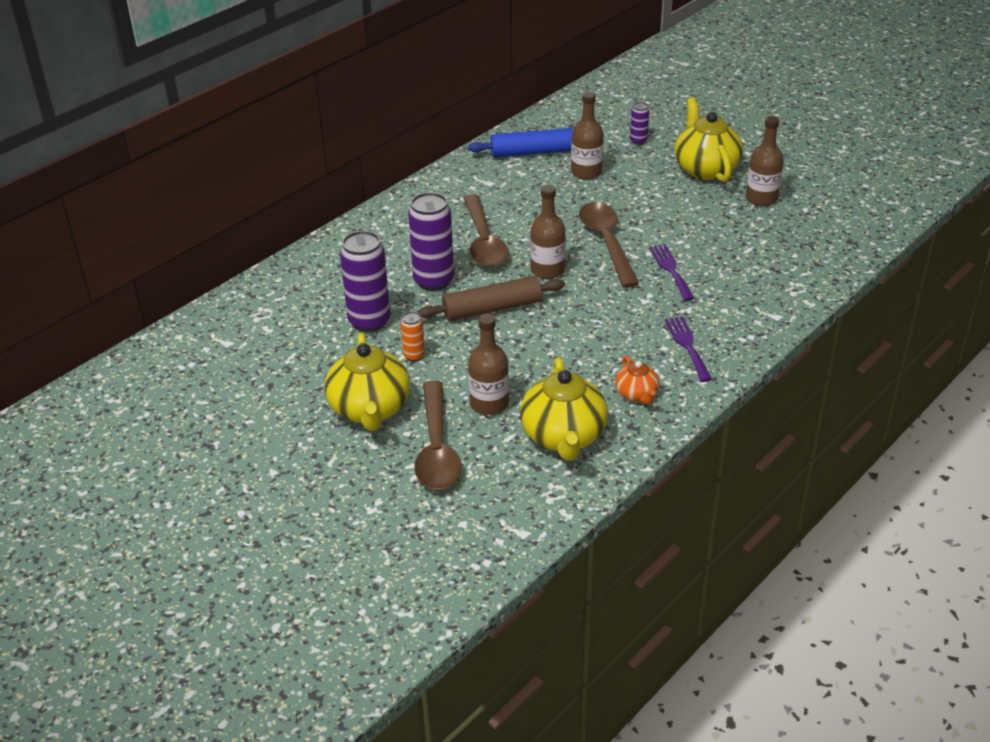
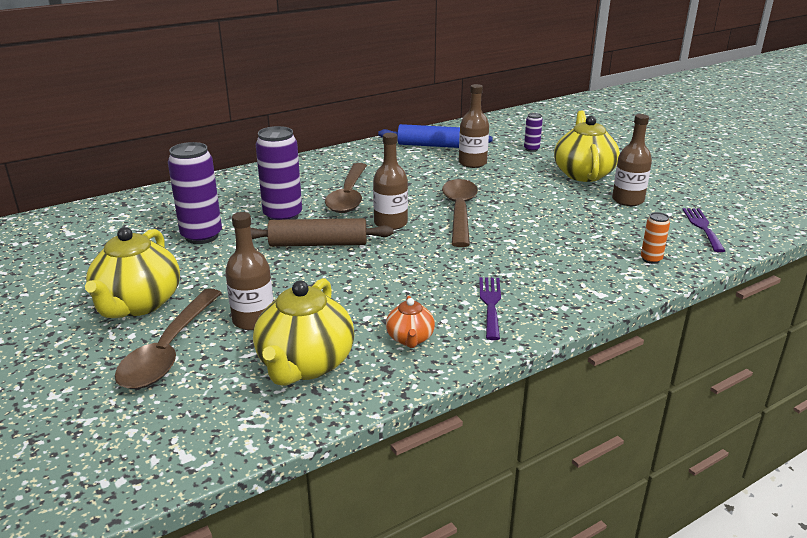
camera: 15 degrees right, 10 degrees down
orange can [401,312,425,362] -> orange can moved to [641,212,670,264]
purple fork [649,244,694,301] -> purple fork moved to [682,208,725,252]

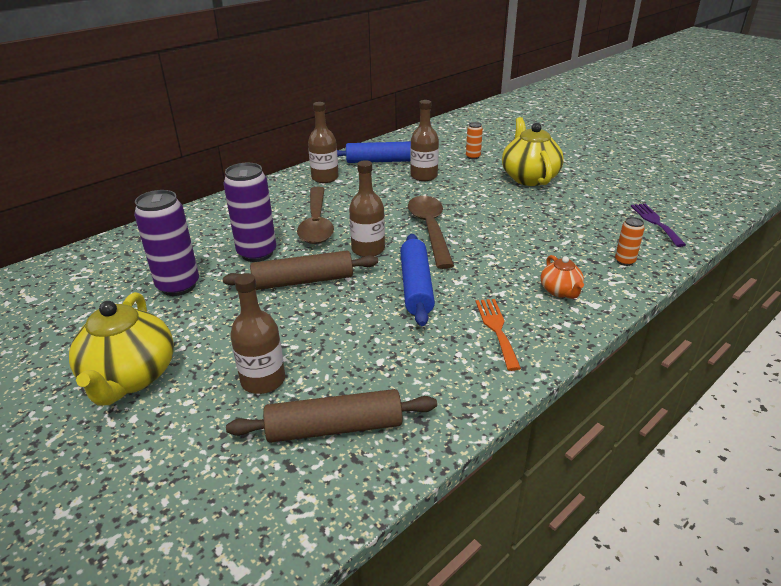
camera: 10 degrees left, 5 degrees up
brown spoon [115,289,221,389] -> none
yellow teapot [253,278,354,386] -> brown rolling pin [226,389,437,443]
orange teapot [386,296,435,348] -> orange teapot moved to [541,255,584,299]
purple fork [479,277,501,340] -> orange fork [476,299,521,371]
purple can [524,113,543,152] -> orange can [466,122,483,159]
brown bottle [612,114,652,206] -> brown bottle moved to [308,102,339,183]
none -> blue rolling pin [400,234,435,326]

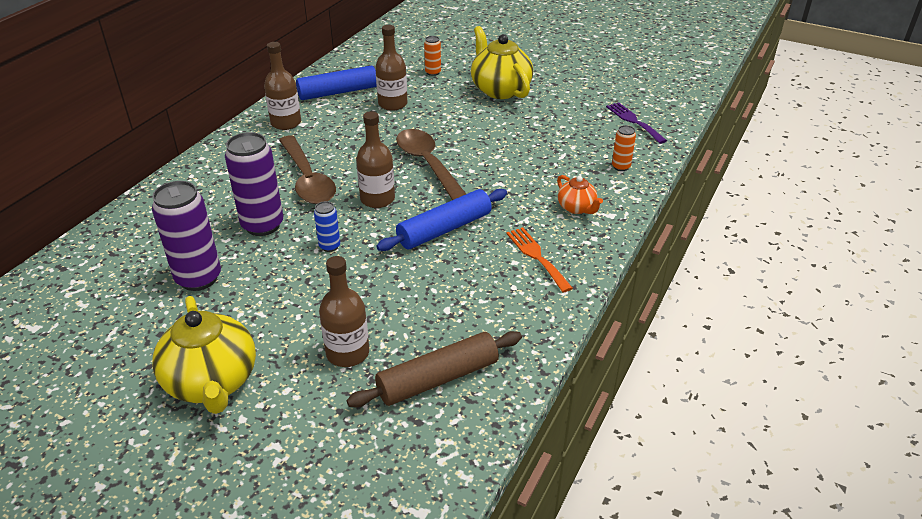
camera: 20 degrees left, 5 degrees up
brown rolling pin [223,251,378,290] -> blue can [314,201,340,252]
blue rolling pin [400,234,435,326] -> blue rolling pin turned 75 degrees clockwise [376,189,507,251]

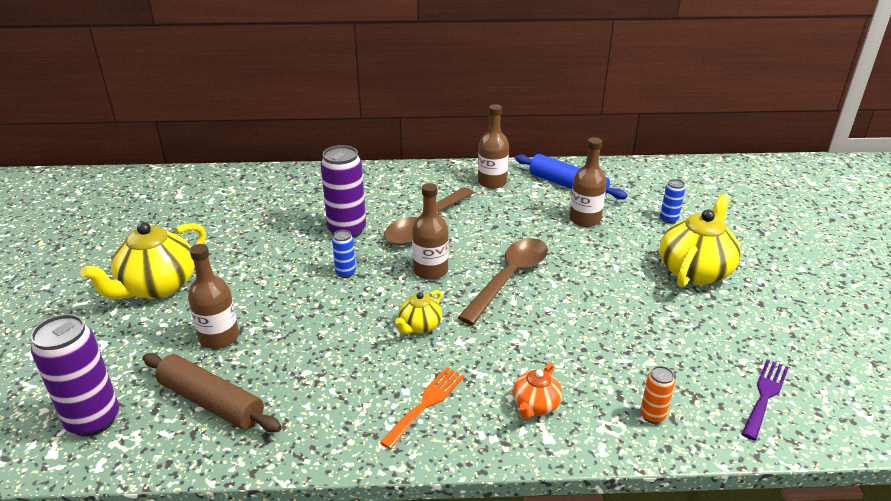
camera: 60 degrees right, 5 degrees down
purple can [152,181,221,291] -> purple can moved to [31,314,119,437]
blue rolling pin [376,189,507,251] -> yellow teapot [395,290,442,334]
orange can [424,36,441,76] -> blue can [660,179,685,223]

